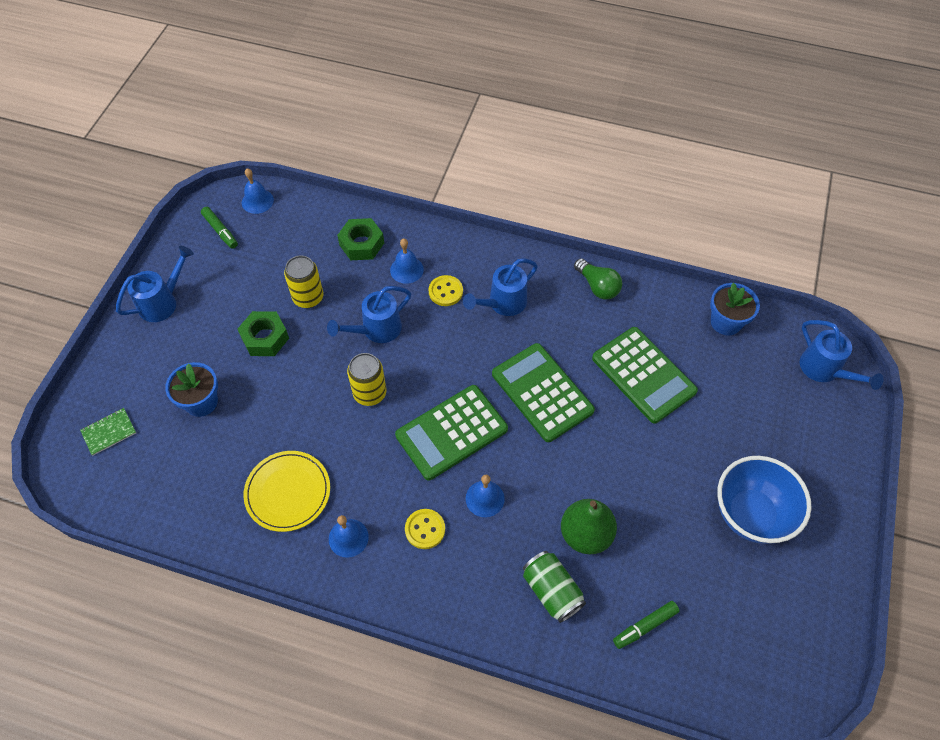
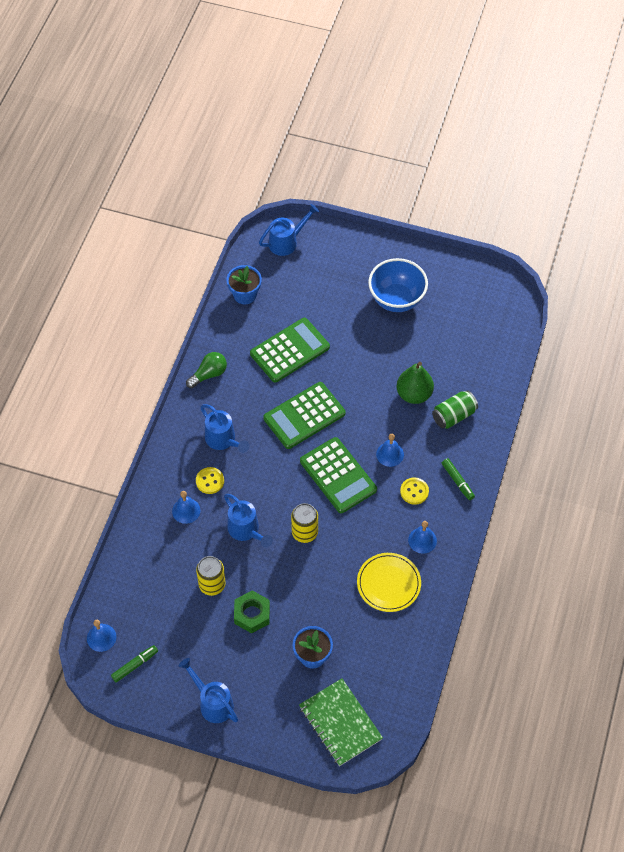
camera: 90 degrees left, 0 degrees up
green notebook [80,408,136,455] -> green notebook [299,678,383,766], size x1.97
green nut [337,218,384,260] -> none
green marker [613,601,680,649] -> green marker moved to [442,458,475,500]

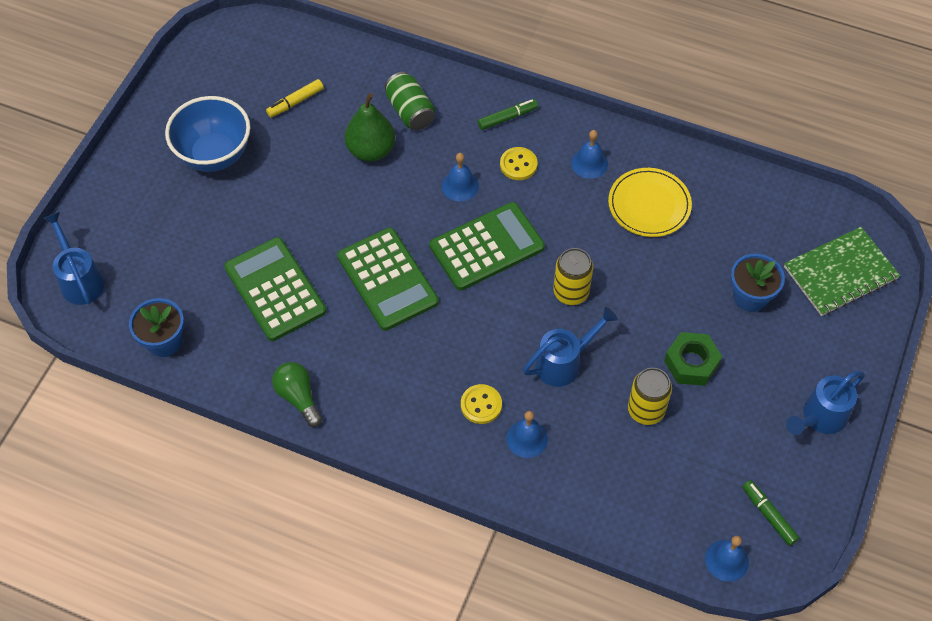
camera: 85 degrees left, 0 degrees up
blue watering can [200,404,249,453] -> none
none -> yellow marker [266,79,324,117]

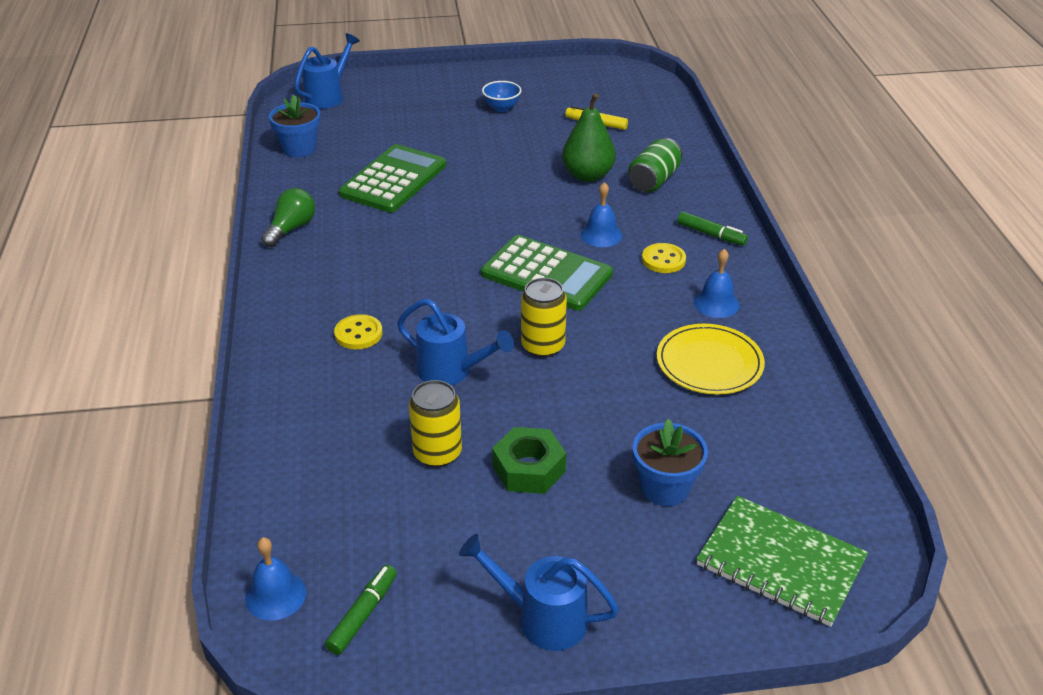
camera: 60 degrees right, 20 degrees down
blue bowl [165,96,250,172] -> blue bowl [482,81,522,112], size x0.49
green calculator [337,228,439,331] -> none
blue bell [506,411,548,458] -> none

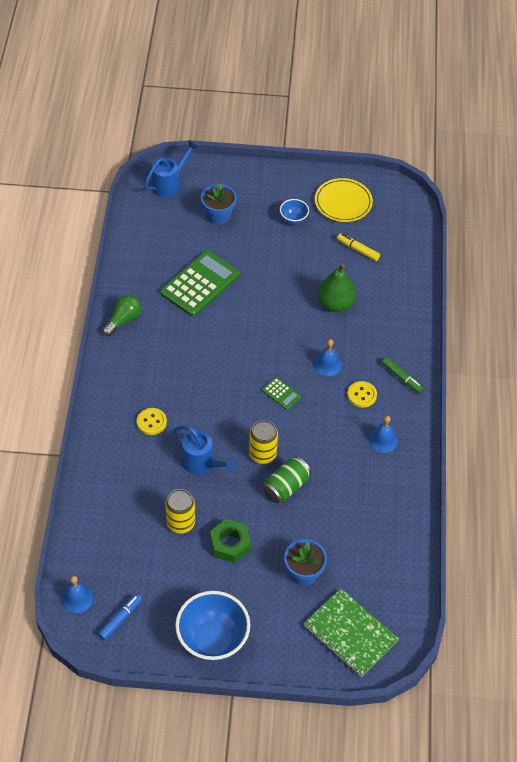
camera: 10 degrees right, 15 degrees up
blue flower pot [269,95,321,157] -> blue flower pot moved to [201,183,237,225]
green marker [325,565,397,655] -> blue marker [98,594,142,640]
blue watering can [459,534,619,651] -> blue bowl [175,591,250,662]
green calculator [481,235,613,311] -> green calculator [262,377,301,410], size x0.46
green can [628,138,682,192] -> green can moved to [263,457,311,503]
yellow plate [657,324,765,395] -> yellow plate moved to [315,178,373,222]

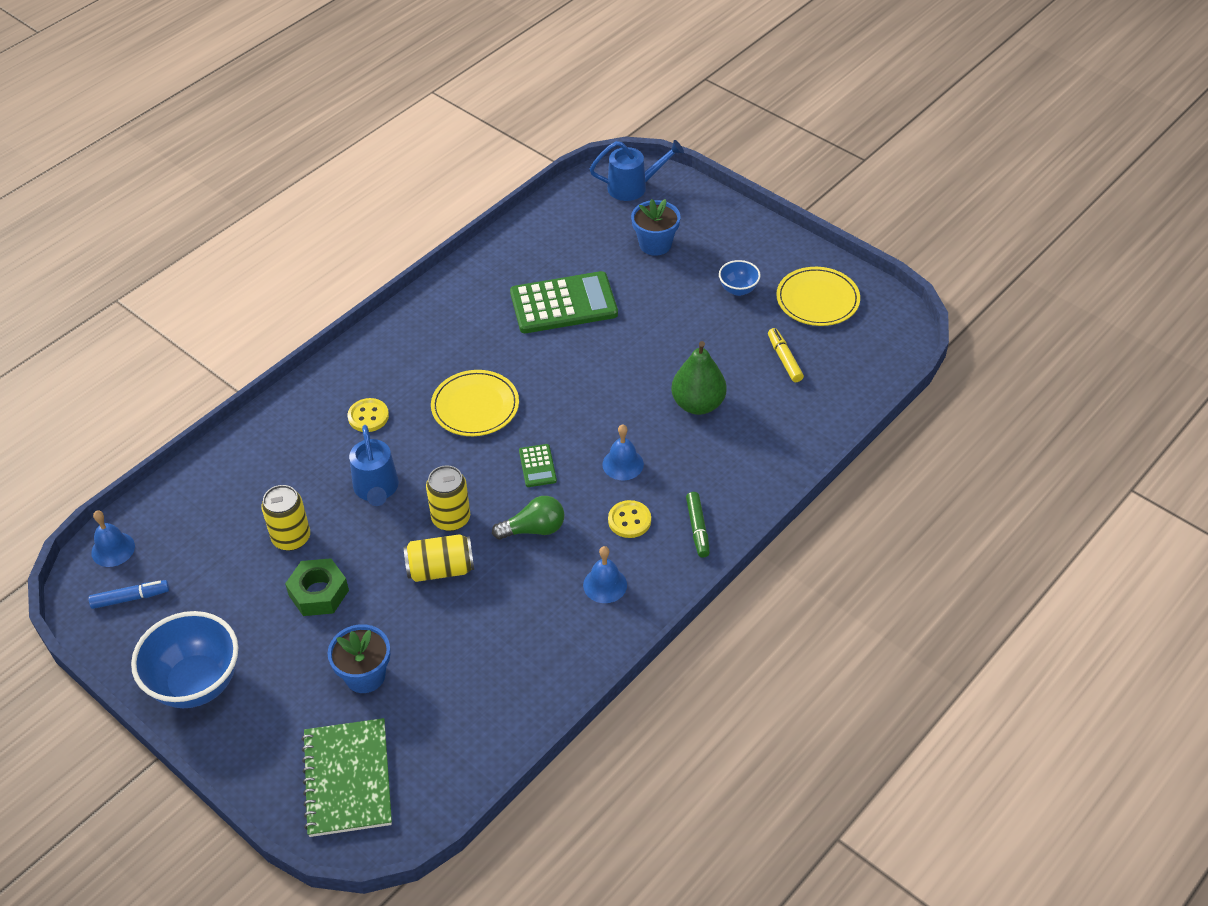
camera: 40 degrees right, 5 degrees down
green light bulb [102,295,141,336] -> green light bulb moved to [492,496,564,539]
green can [263,457,311,503] -> yellow can [404,534,474,582]
none -> yellow plate [431,370,519,436]

